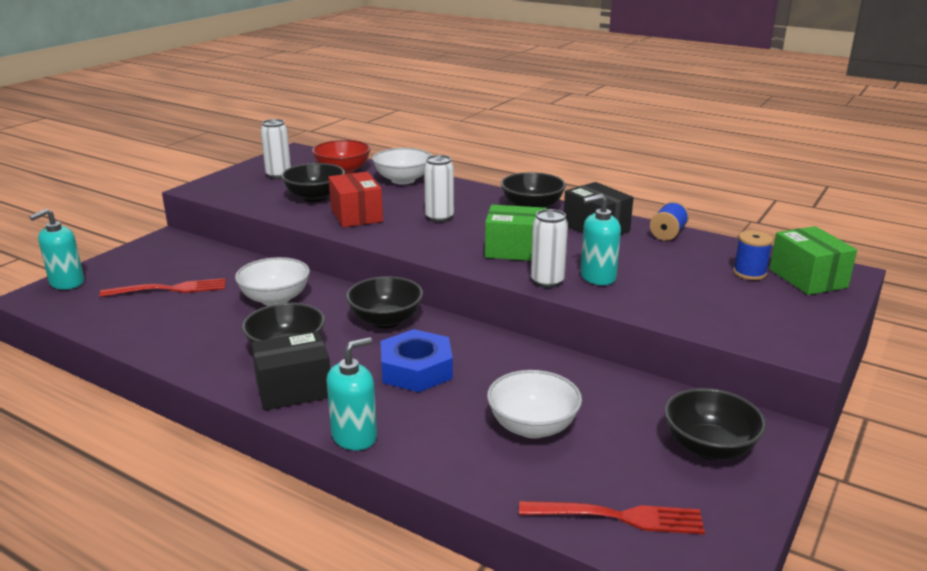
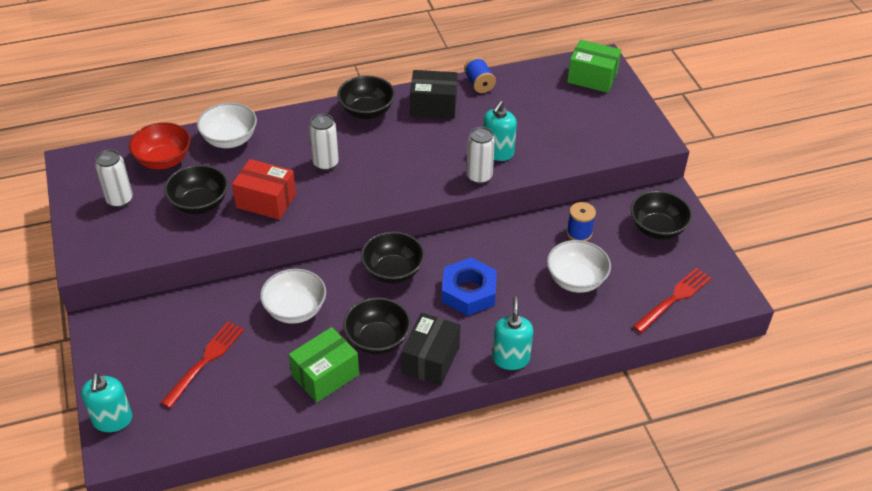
camera: 50 degrees left, 20 degrees up
green box [485,205,547,261] -> green box moved to [289,327,359,403]
blue spool [733,230,773,280] -> blue spool moved to [567,202,596,241]

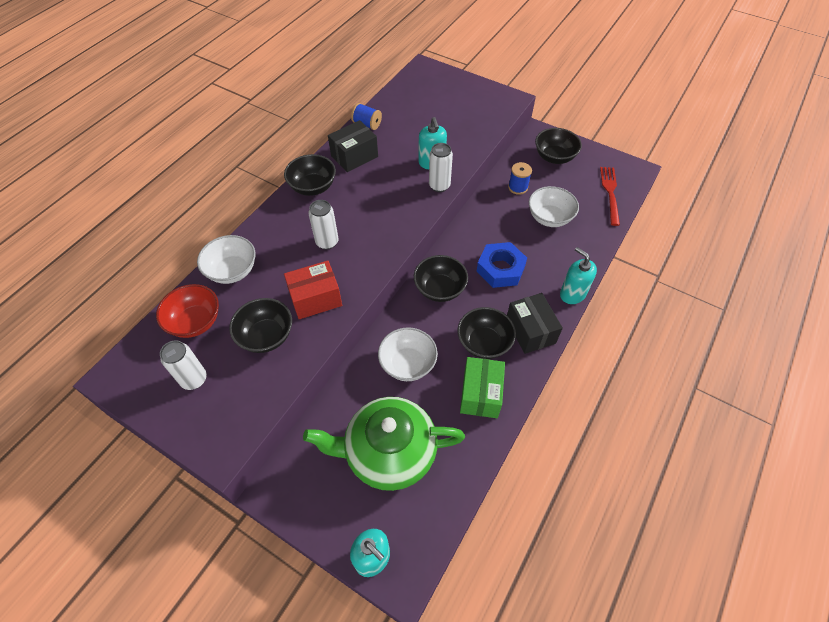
camera: 40 degrees left, 10 degrees up
red fork [161,321,244,408] -> green teapot [303,397,465,491]
green box [567,40,621,93] -> none

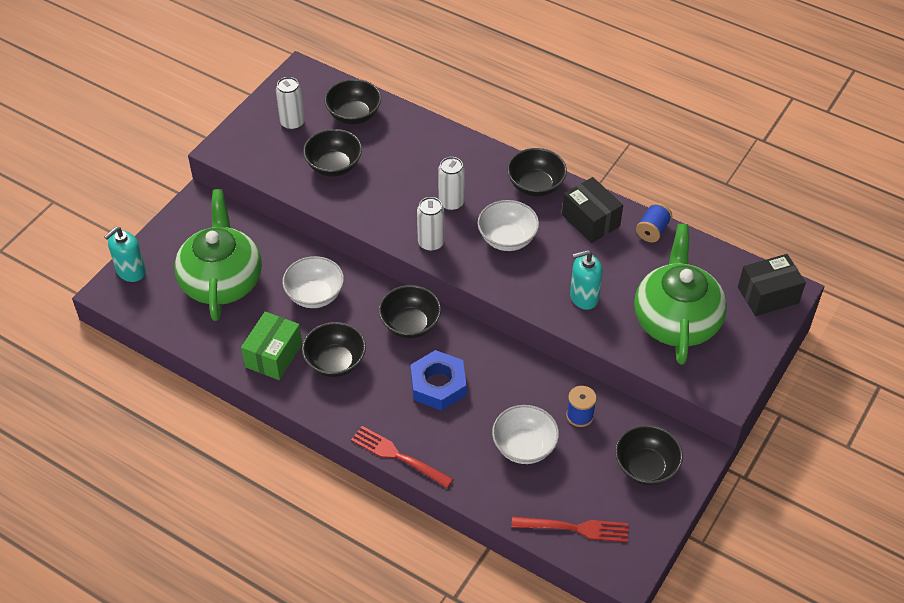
camera: 90 degrees right, 5 degrees down
red bowl [156,284,219,338] -> black bowl [324,79,381,124]
white bowl [197,235,256,284] -> white bowl moved to [478,200,539,251]
red box [284,261,342,319] -> none
white can [429,143,453,192] -> white can moved to [417,197,444,252]
green box [460,357,505,418] -> green box turned 75 degrees counterclockwise [241,312,302,380]
black box [507,293,563,354] -> black box moved to [738,254,806,316]
turquoise soap dispenser [560,247,597,304] -> red fork [351,426,453,488]
none -> green teapot [634,224,727,365]

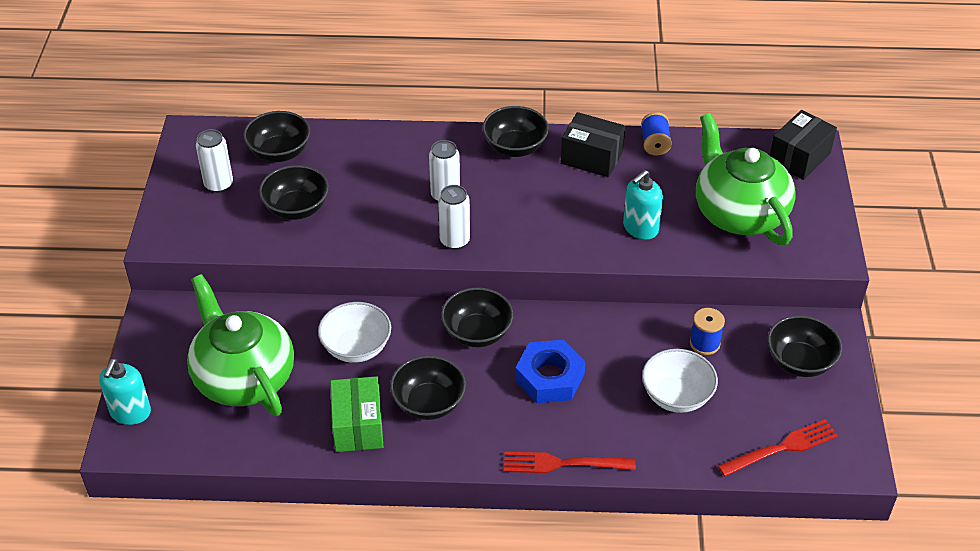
camera: 30 degrees left, 5 degrees down
white bowl [478,200,539,251] -> none

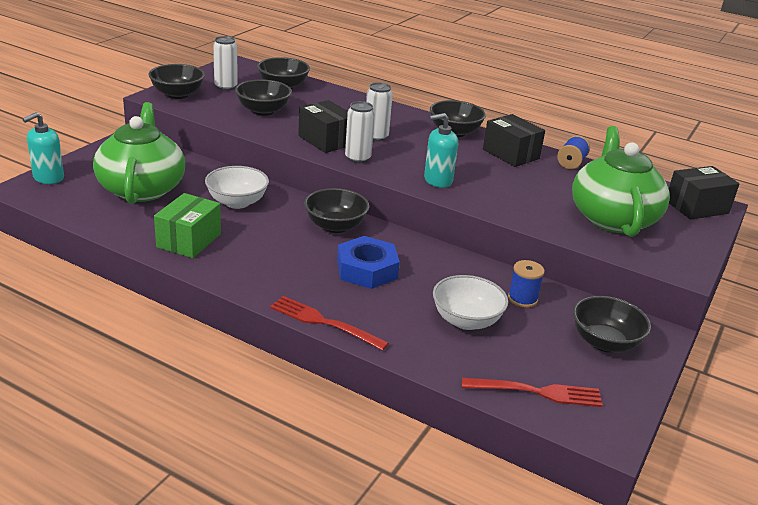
camera: 25 degrees right, 15 degrees down
black bowl [390,355,466,420] -> black bowl moved to [149,64,205,99]
turquoise soap dispenser [623,170,663,240] -> turquoise soap dispenser moved to [424,113,458,188]
none -> black box [298,100,348,153]

